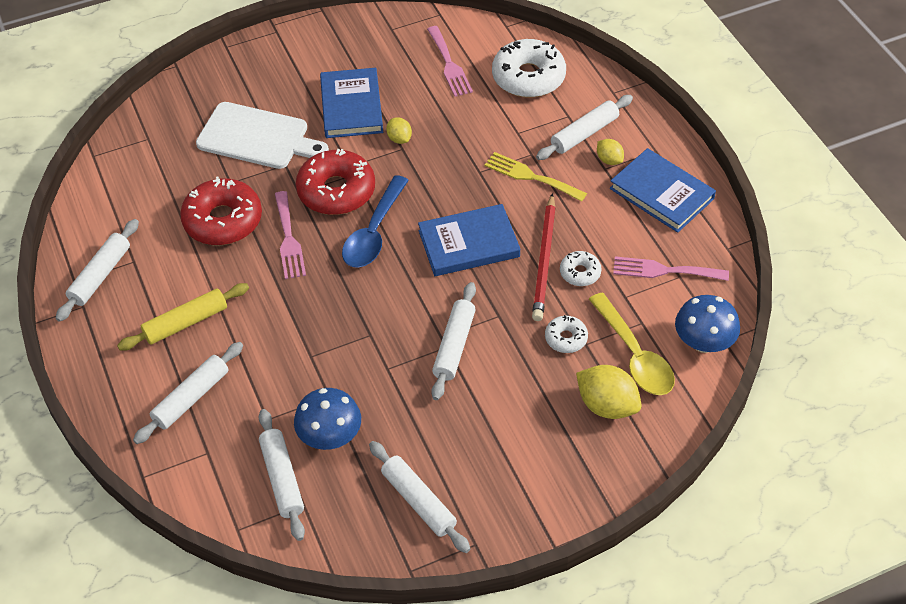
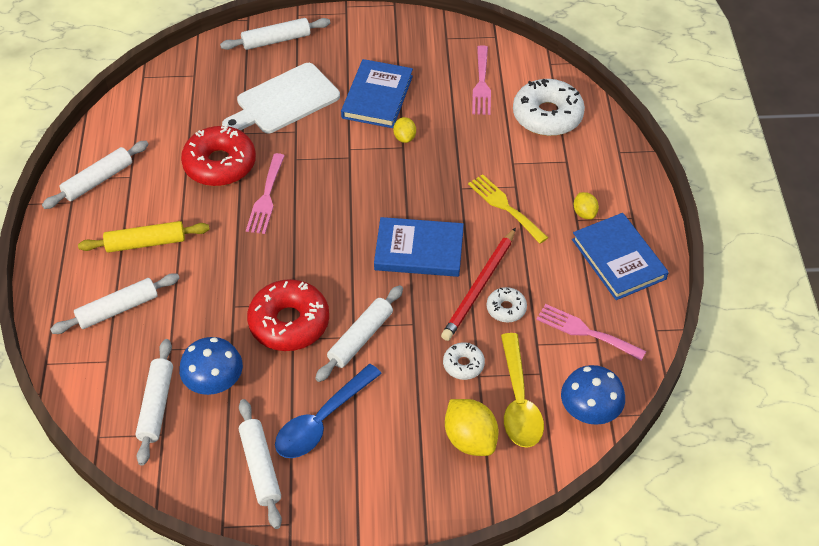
camera: 20 degrees right, 0 degrees up
white cutting board [196,102,329,169] -> white cutting board turned 105 degrees clockwise [222,63,340,133]
red donut [296,149,375,215] -> red donut moved to [247,279,329,351]
blue spoon [342,175,409,268] -> blue spoon moved to [275,364,382,458]
white rolling pin [536,95,633,160] -> white rolling pin moved to [220,18,330,50]

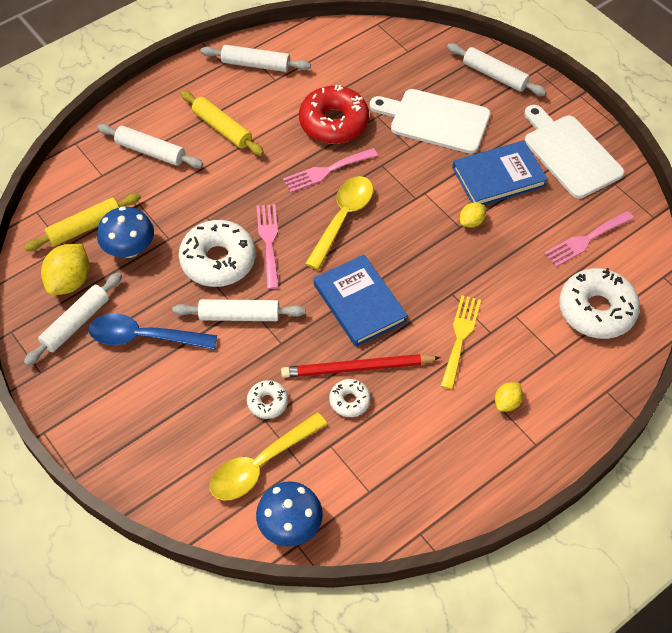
camera: 55 degrees right, 5 degrees up
white rolling pin [136,339,173,466] -> yellow rolling pin [24,193,141,251]
red donut [247,279,329,351] -> white donut [179,220,256,287]
yellow lemon [445,399,499,456] -> yellow lemon moved to [41,244,89,295]
pink fork [536,304,646,361] -> pink fork moved to [257,204,279,289]
blue book [572,213,669,300] -> none
none -> yellow spoon [305,176,373,270]
none -> white cutting board [524,105,624,198]

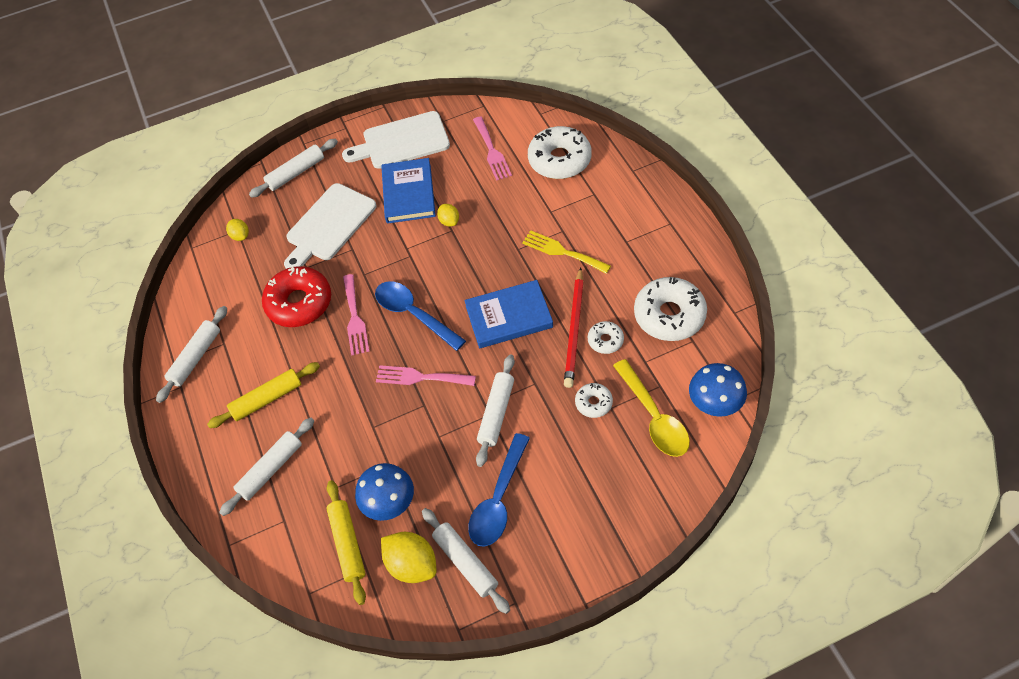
camera: 70 degrees left, 0 degrees up
white donut [179,220,256,287] -> white donut moved to [634,277,707,341]
yellow spoon [305,176,373,270] -> blue spoon [375,281,466,351]
yellow lemon [495,382,523,412] -> yellow lemon moved to [226,219,249,241]

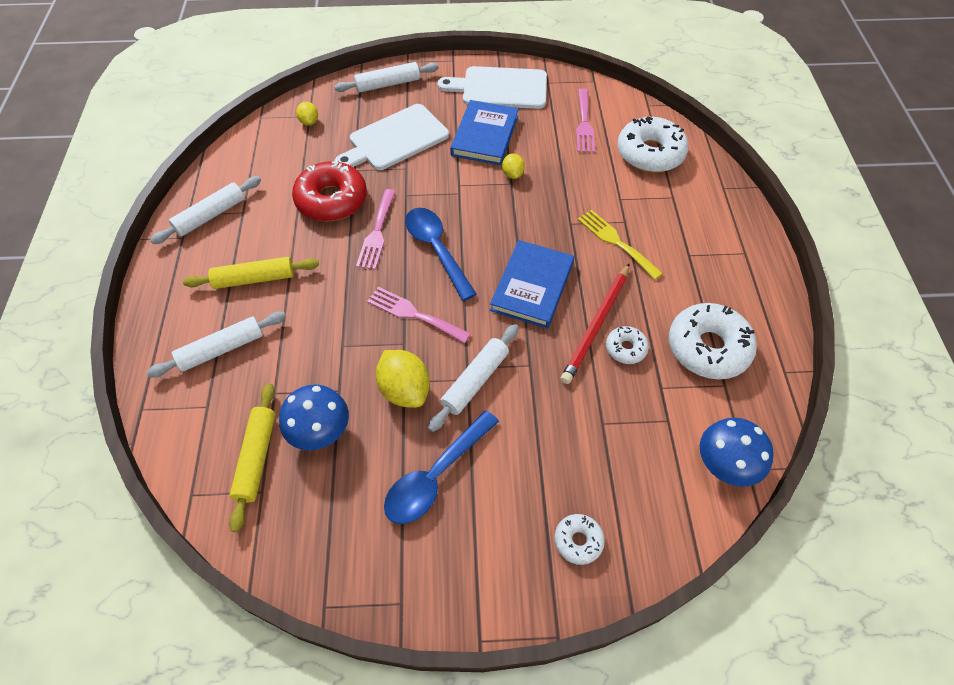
camera: 15 degrees right, 0 degrees up
yellow lemon [381,532,437,583] -> yellow lemon moved to [376,350,430,408]
white rolling pin [422,508,510,614] -> none
blue book [464,280,553,348] -> blue book turned 75 degrees counterclockwise [490,240,574,329]
white donut [575,383,613,418] -> white donut moved to [554,514,605,565]
yellow spoon [613,359,690,457] -> none

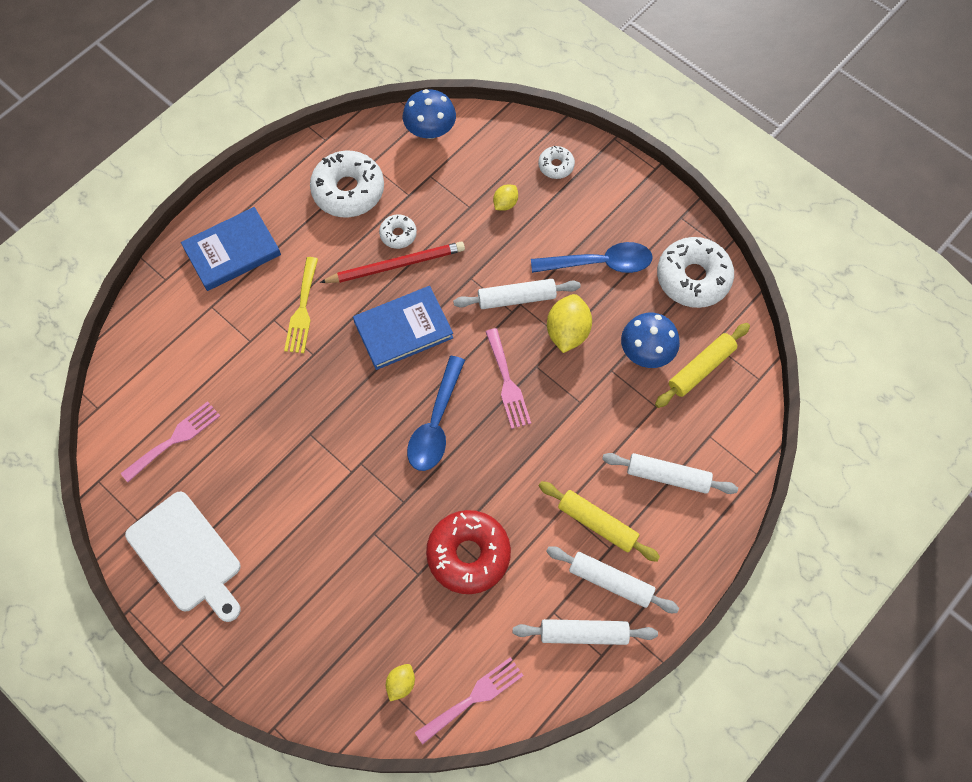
camera: 135 degrees left, 10 degrees up
white rolling pin [334,62,439,93] -> white rolling pin moved to [546,546,679,613]
white cutting board [335,104,449,170] -> none
pink fork [356,189,396,270] -> pink fork moved to [415,657,524,744]
blue book [450,100,519,165] -> blue book moved to [181,207,281,291]
yellow lemon [502,153,525,179] -> yellow lemon moved to [493,185,518,211]
white donut [617,116,688,172] -> white donut moved to [657,237,734,308]

